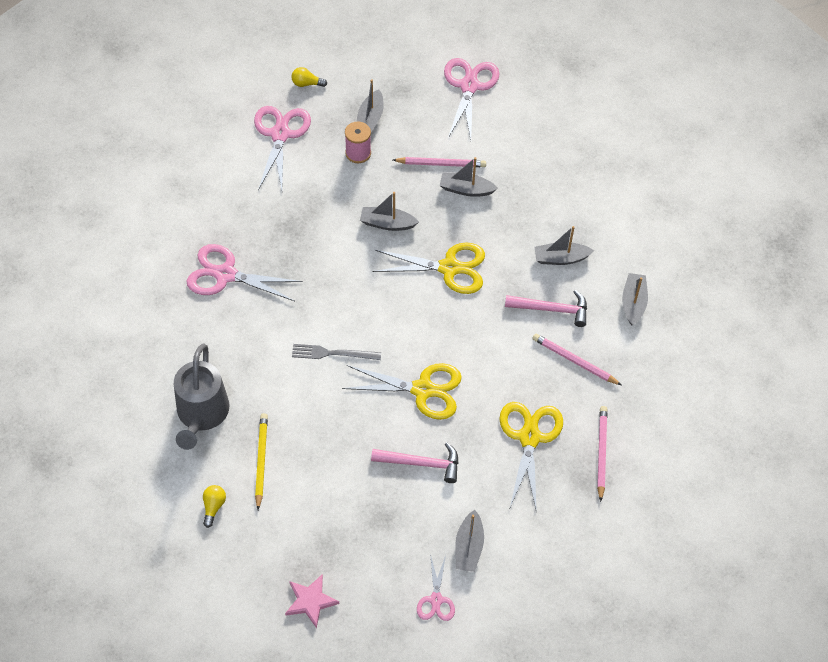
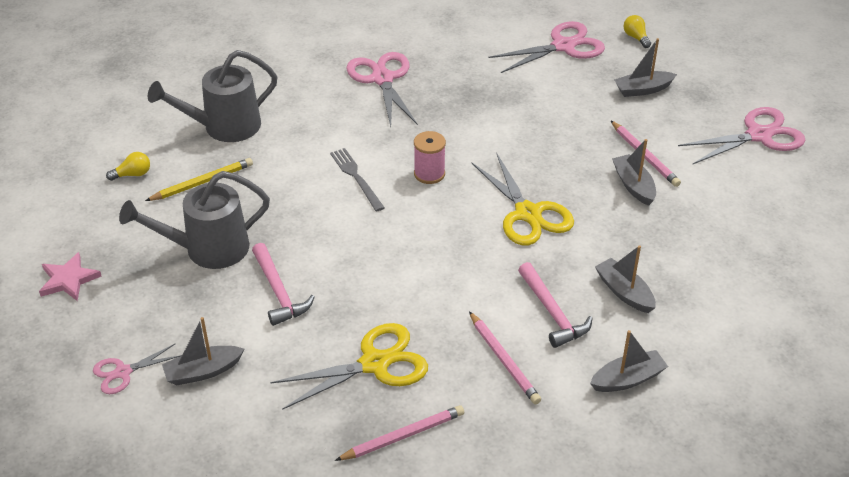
camera: 60 degrees right, 15 degrees down
yellow scissors [342,363,462,420] -> none
pink spool [345,121,371,163] -> pink spool moved to [414,131,446,184]
grey boat [360,192,419,231] -> none
pink pencil [532,334,621,385] -> pink pencil turned 150 degrees clockwise [469,311,541,405]
none -> grey watering can [119,171,270,269]

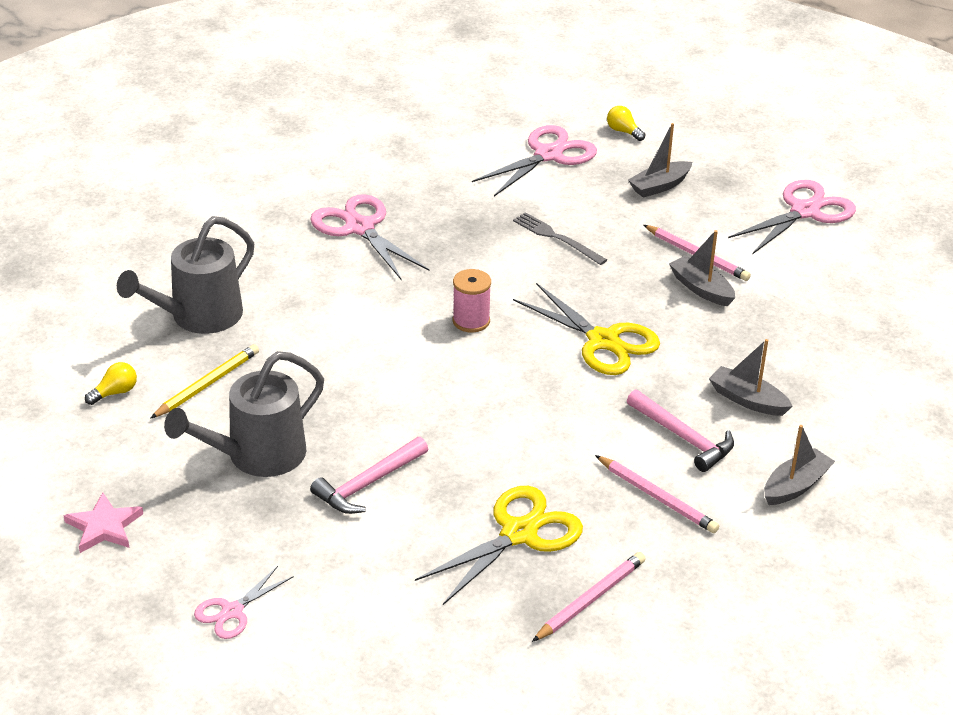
camera: 20 degrees left, 5 degrees down
grey boat [162,317,244,385] -> none
pink hammer [252,243,315,326] -> pink hammer turned 90 degrees clockwise [310,437,428,514]
grey fork [330,148,385,212] -> grey fork moved to [513,212,607,265]

